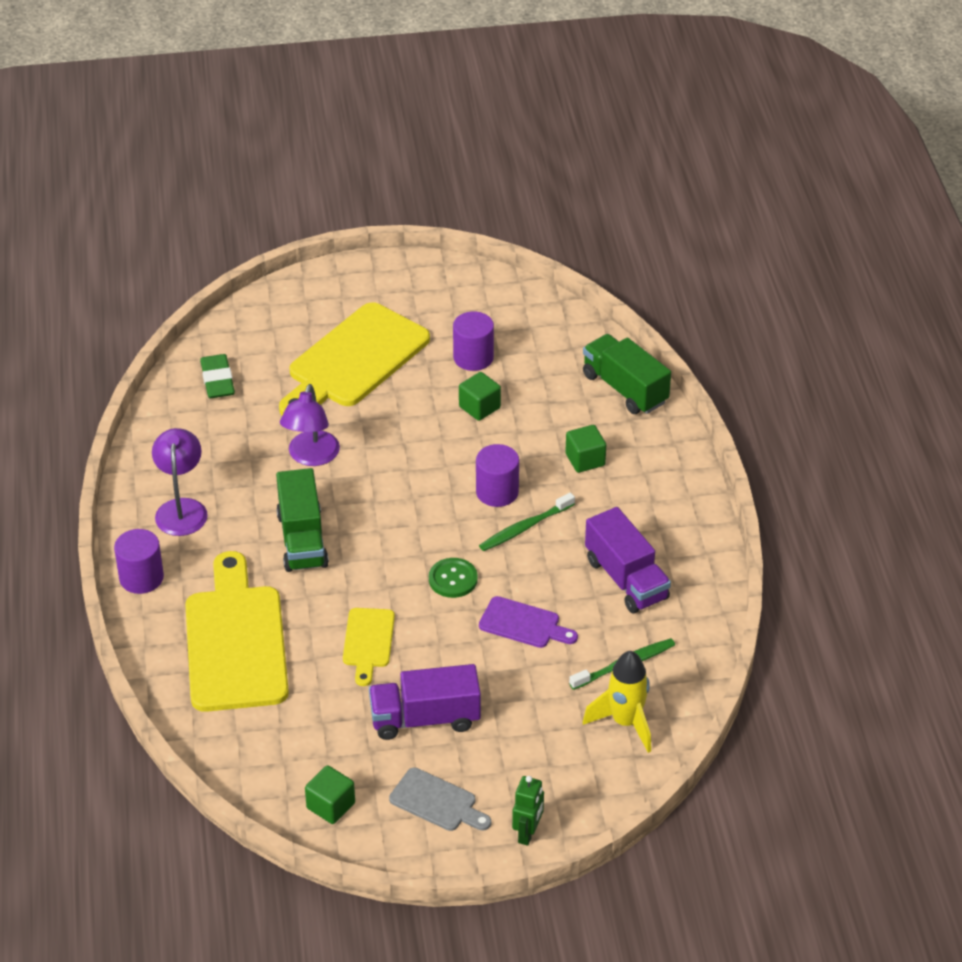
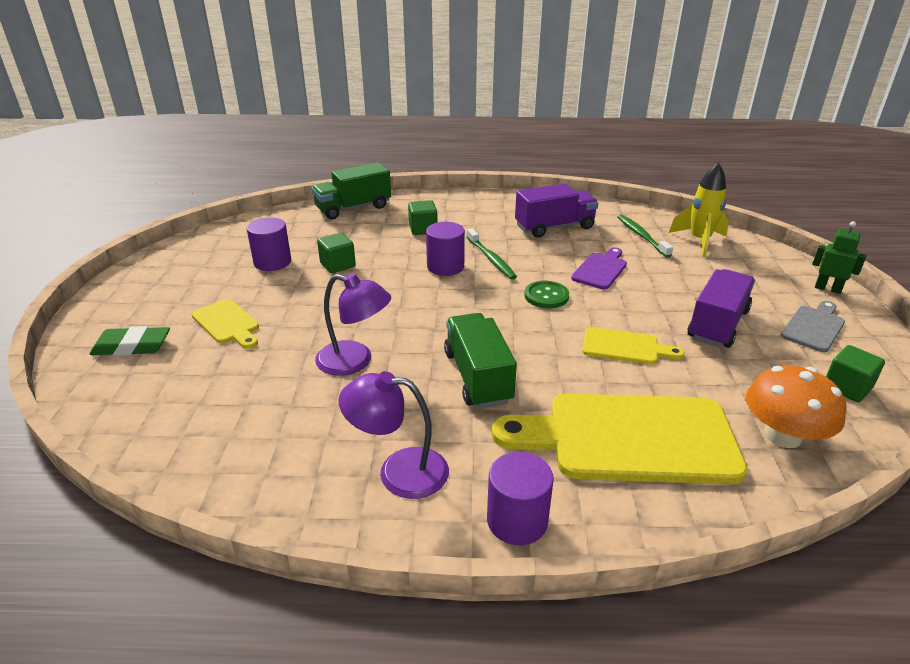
camera: 80 degrees left, 10 degrees down
green eraser [200,354,235,398] -> green eraser moved to [90,326,170,356]
green truck [276,468,329,572] -> green truck turned 105 degrees counterclockwise [444,313,517,409]
yellow cutting board [279,302,430,415] -> yellow cutting board [192,299,259,349], size x0.49
purple truck [369,664,481,740] -> purple truck turned 150 degrees counterclockwise [687,269,755,348]
none -> orange mushroom [746,365,846,448]

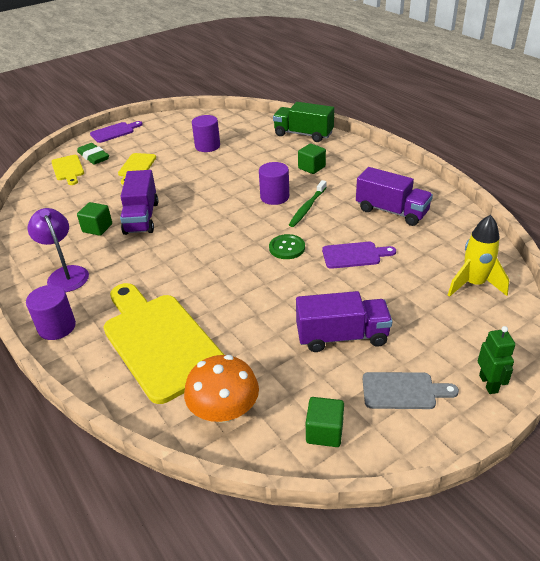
camera: 55 degrees right, 5 degrees up
purple lamp [315,273,391,376] -> purple truck [120,170,158,235]
green cube [317,233,356,273] -> green cube moved to [77,202,112,236]
green truck [444,313,517,409] -> none
yellow cutting board [582,327,684,365] -> yellow cutting board moved to [51,155,84,185]
green toothbrush [617,214,673,258] -> none
none -> purple cutting board [90,121,143,143]

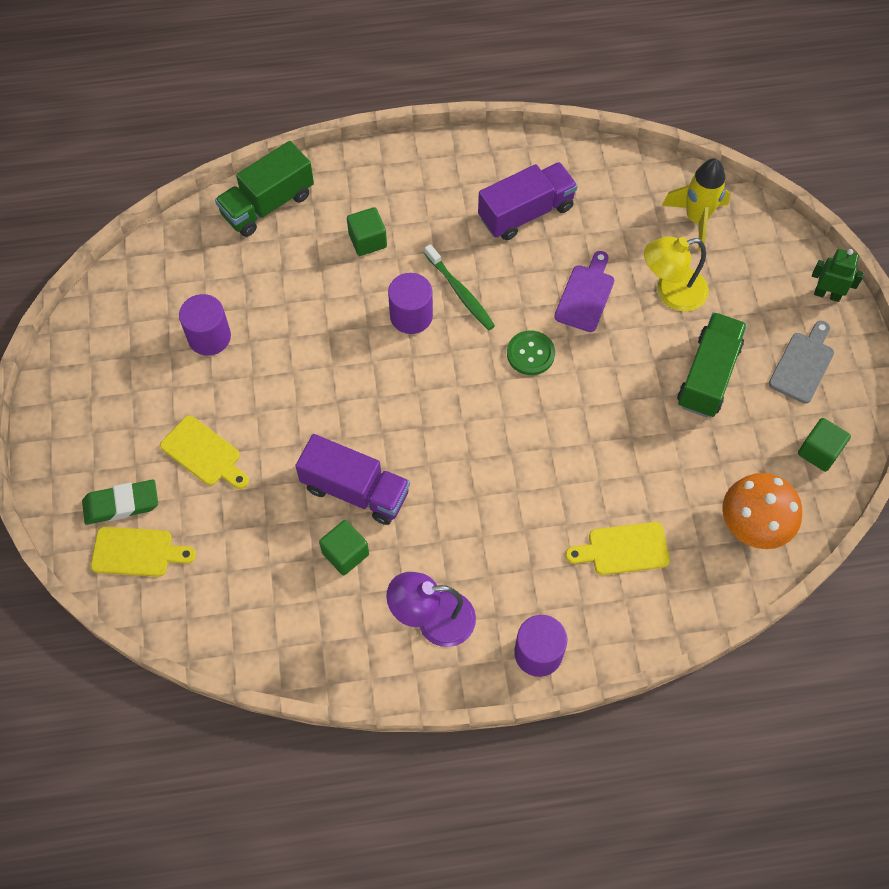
camera: 65 degrees left, 25 degrees up
purple cutting board [90,121,143,143] -> none
yellow cutting board [103,283,224,404] -> yellow cutting board [565,522,670,575], size x0.49
purple truck [296,291,392,352] -> green truck [677,312,747,417]
none -> yellow lamp [644,236,709,312]

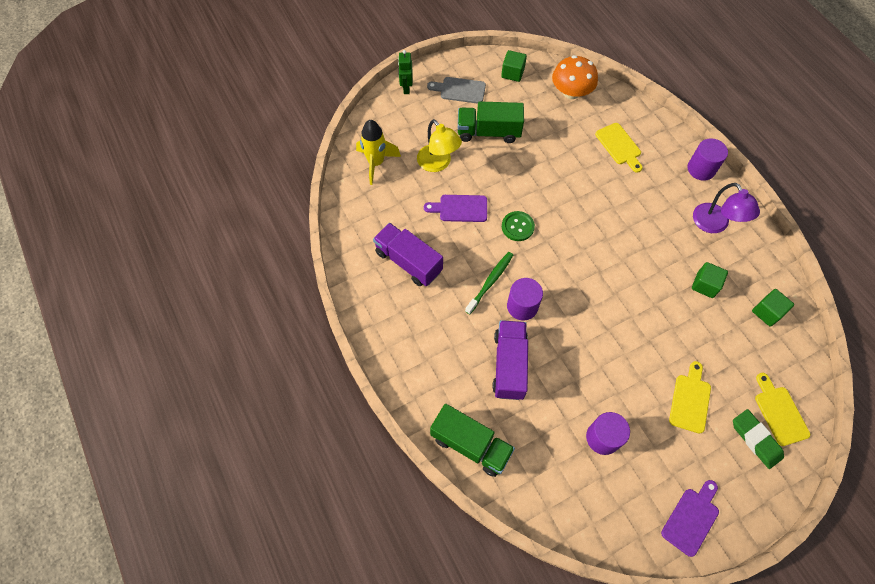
camera: 110 degrees left, 0 degrees up
purple truck [295,434,410,525] -> purple truck moved to [492,320,528,400]
green cube [347,207,387,256] -> green cube moved to [752,289,794,326]
none -> purple cutting board [661,480,719,557]

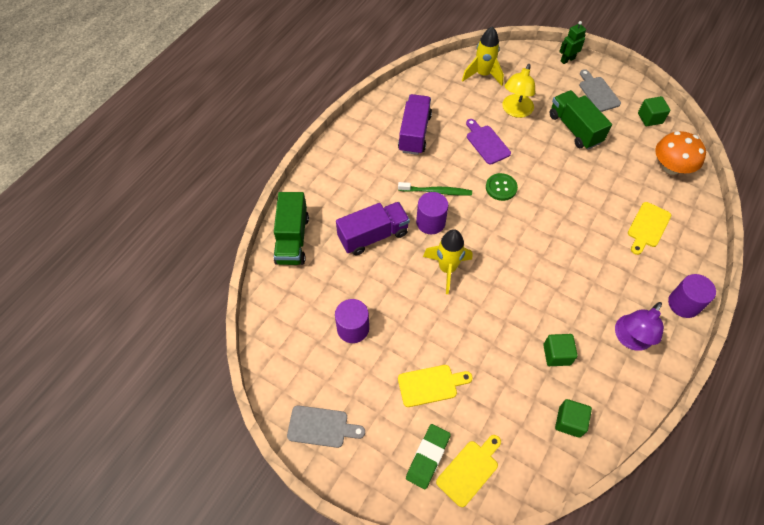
camera: 60 degrees right, 5 degrees down
purple cutting board [661,480,719,557] -> grey cutting board [287,405,365,448]
none -> yellow rocket [423,229,472,294]

